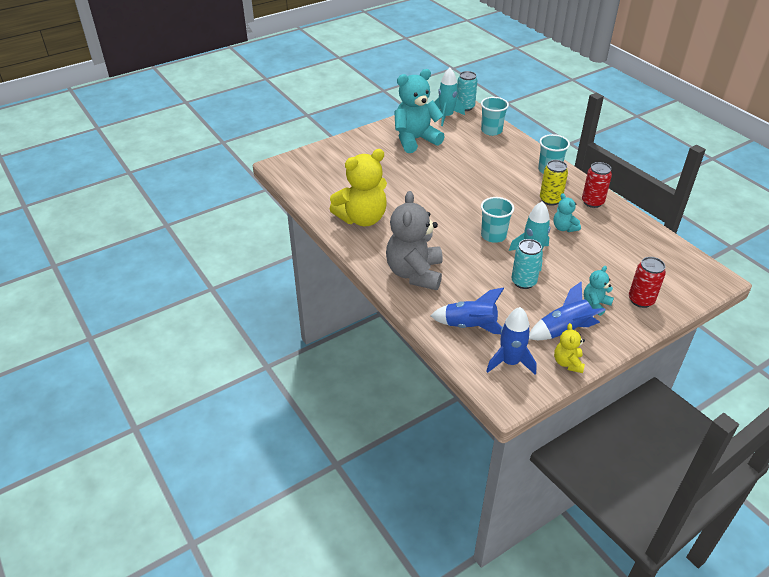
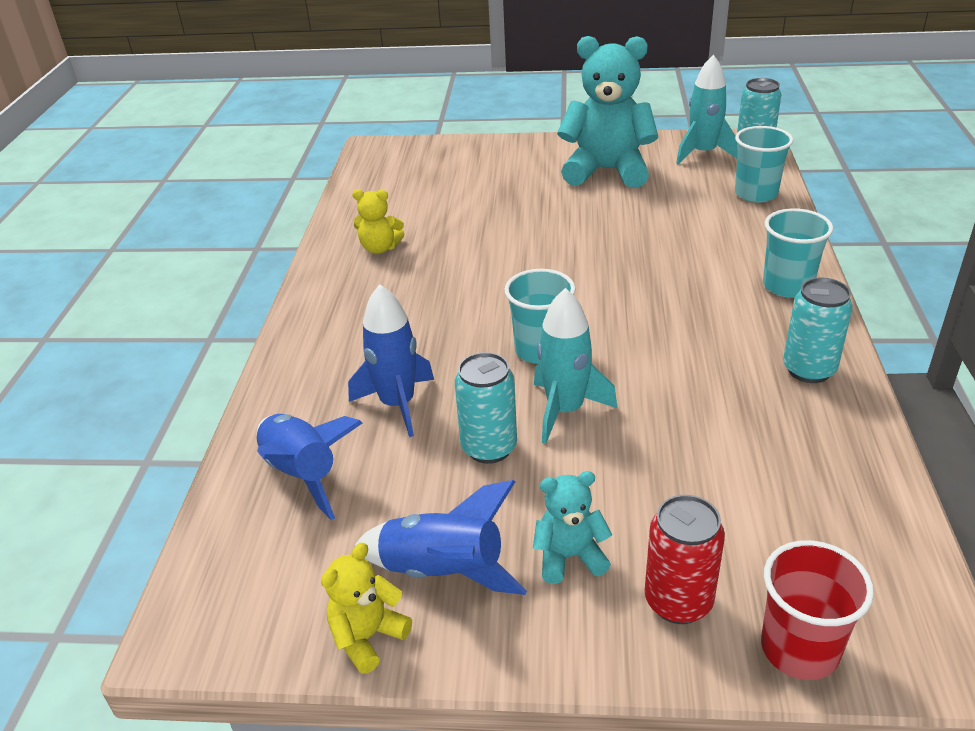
camera: 40 degrees right, 5 degrees down
yellow teddy bear [330,149,387,226] -> yellow teddy bear [352,189,404,254], size x0.47
grey teddy bear [386,191,443,290] -> none
blue rocket [486,307,537,375] -> blue rocket moved to [348,284,434,437]
yellow can [540,160,568,206] -> none
turquoise teddy bear [553,193,581,232] -> none
red can [582,162,612,208] -> turquoise can [783,278,853,383]
none -> red cup [761,540,874,680]

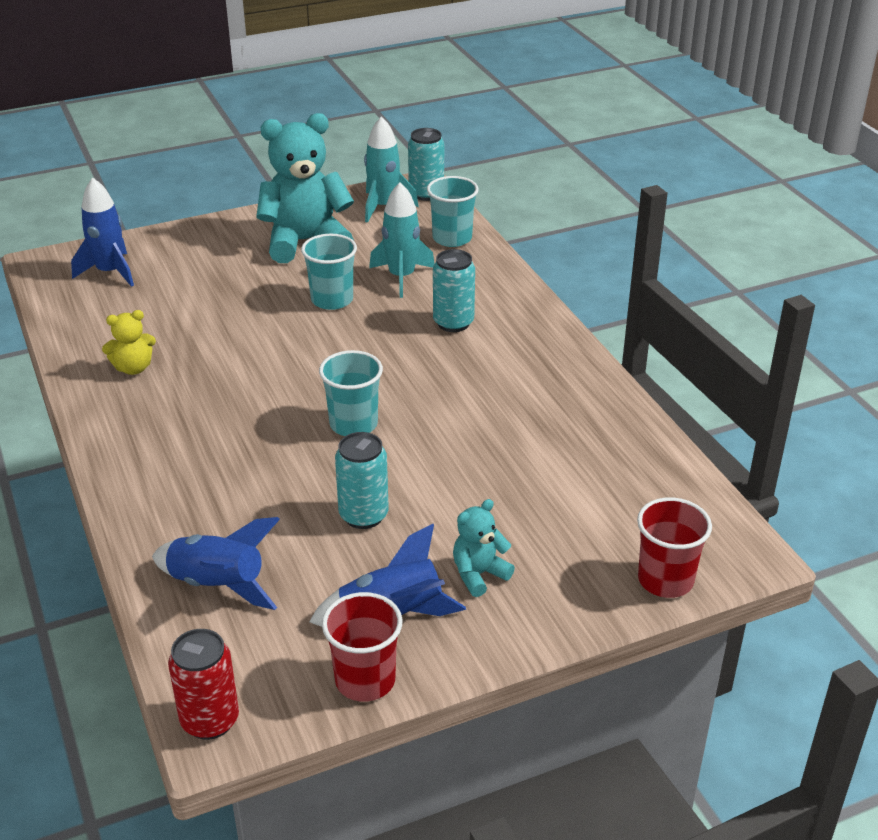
camera: 30 degrees left, 0 degrees up
yellow teddy bear [321,543,412,674] -> red cup [322,592,403,702]
blue rocket [348,284,434,437] -> blue rocket moved to [71,177,134,287]
turquoise rocket [534,288,618,444] -> turquoise rocket moved to [369,182,435,298]
red can [645,495,725,624] -> red can moved to [168,629,239,740]
turquoise cup [763,208,833,298] -> turquoise cup moved to [301,234,357,310]
turquoise can [783,278,853,383] -> turquoise can moved to [433,249,475,332]

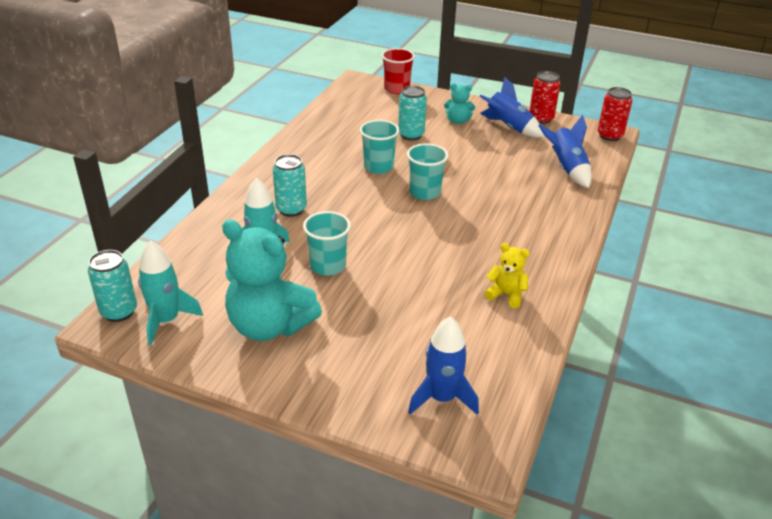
camera: 135 degrees left, 0 degrees up
red cup [322,592,403,702] -> red can [529,71,560,124]
turquoise can [335,432,389,529] -> turquoise can moved to [398,86,427,140]
turquoise cup [427,176,479,247] -> turquoise cup moved to [360,120,399,174]

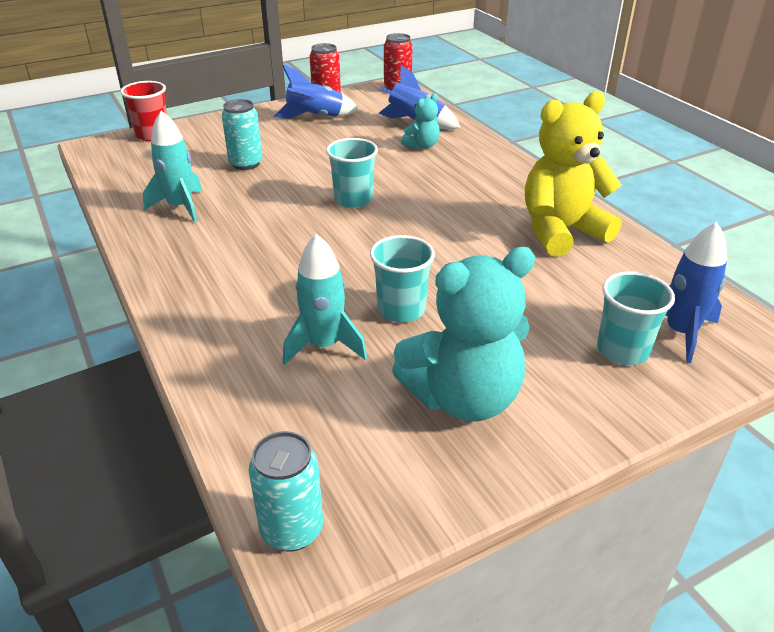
camera: 50 degrees left, 0 degrees up
turquoise rocket [138,241,203,345] -> turquoise rocket moved to [143,111,203,222]
turquoise can [273,154,307,217] -> none
turquoise cup [360,120,399,174] -> turquoise cup moved to [597,271,675,365]
turquoise teddy bear [444,83,475,124] -> turquoise teddy bear moved to [401,93,440,149]
yellow teddy bear [485,243,530,308] -> yellow teddy bear [525,91,622,257], size x2.11

